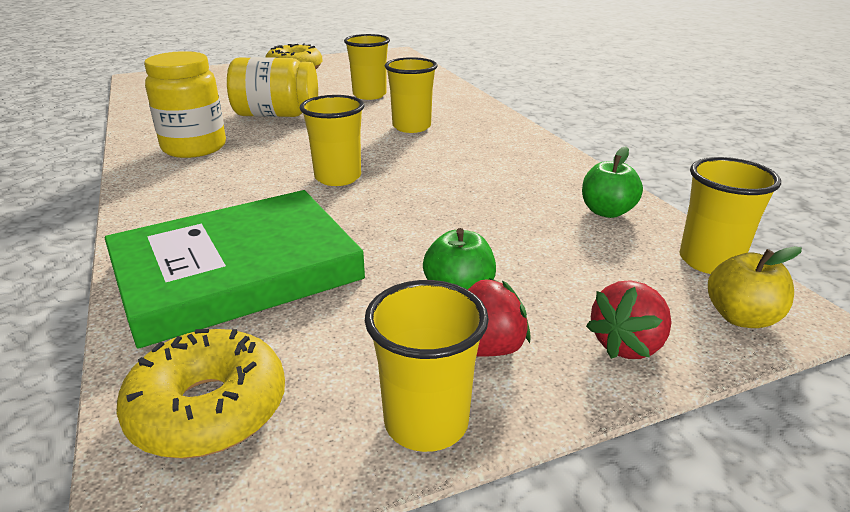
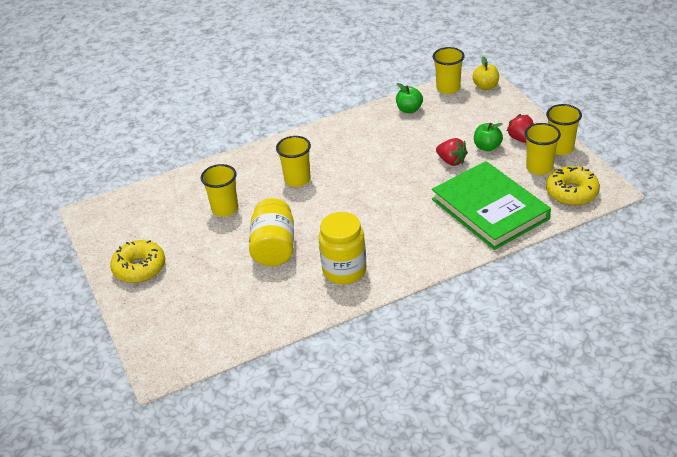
camera: 90 degrees left, 10 degrees up
yellow cup [300,95,365,186] -> yellow cup moved to [524,123,561,175]
red strawberry [586,280,672,359] -> red strawberry moved to [436,138,468,166]

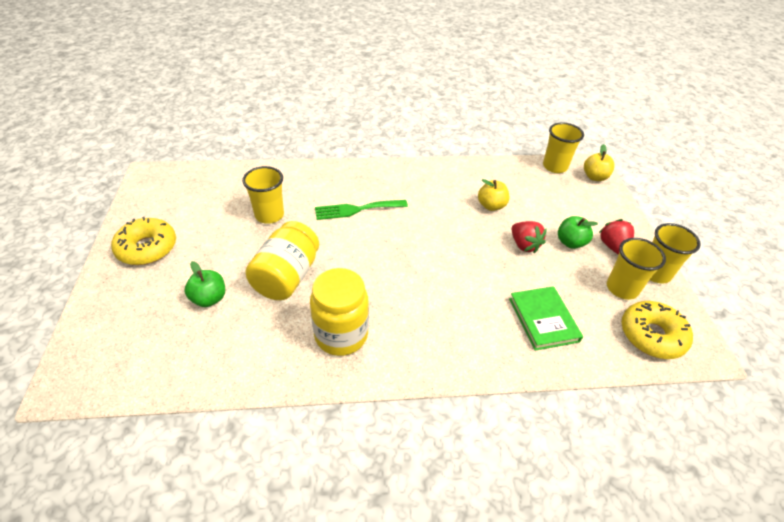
camera: 15 degrees right, 5 degrees up
yellow cup [276,136,311,187] -> green fork [315,200,408,220]
green apple [396,83,423,113] -> green apple moved to [184,261,225,307]
green book [432,161,551,250] -> green book [509,286,583,351], size x0.55
none -> yellow apple [478,179,509,211]

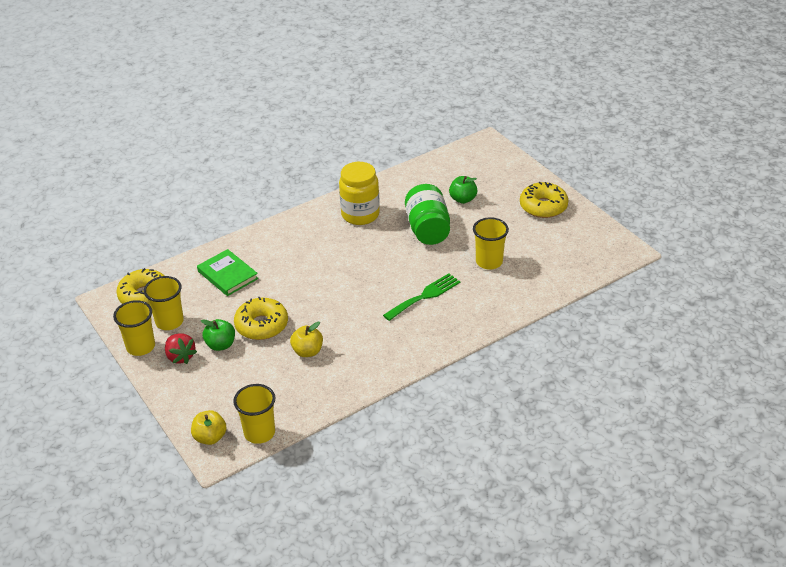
camera: 155 degrees right, 5 degrees down
yellow jar [245,221,319,300] -> green jar [405,184,450,245]
red strawberry [511,221,547,253] -> yellow donut [234,297,288,340]

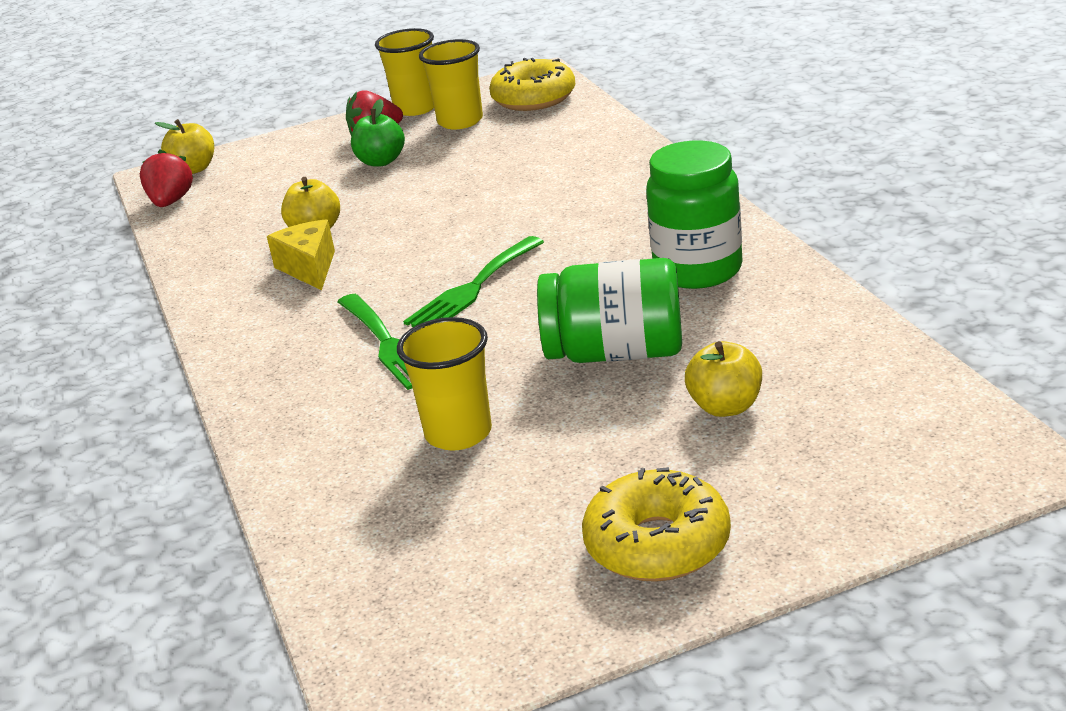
camera: 105 degrees right, 10 degrees down
green book [197,249,258,296] -> none
yellow cup [233,384,276,444] -> red strawberry [140,149,193,207]
yellow donut [234,297,288,340] -> none
yellow jar [339,162,380,225] -> green jar [646,141,742,289]
green apple [449,176,478,204] -> yellow apple [685,341,762,417]
none -> yellow cheese [267,219,335,290]
none -> green fork [403,236,544,327]

